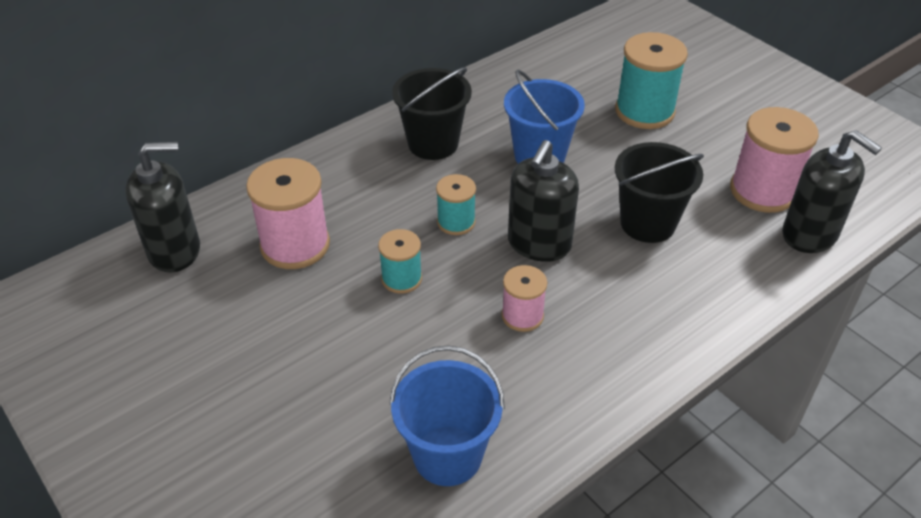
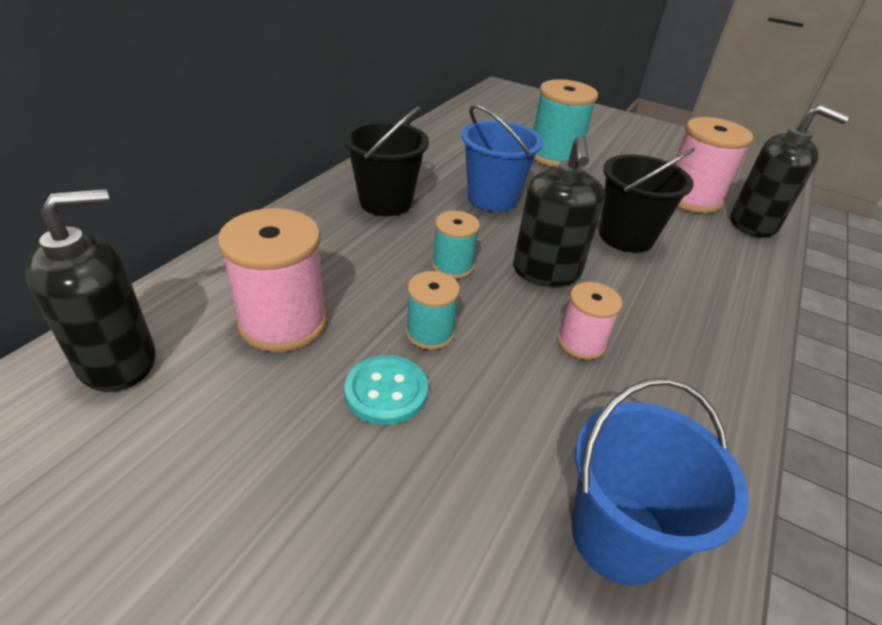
camera: 25 degrees left, 5 degrees down
none -> turquoise button [344,355,428,425]

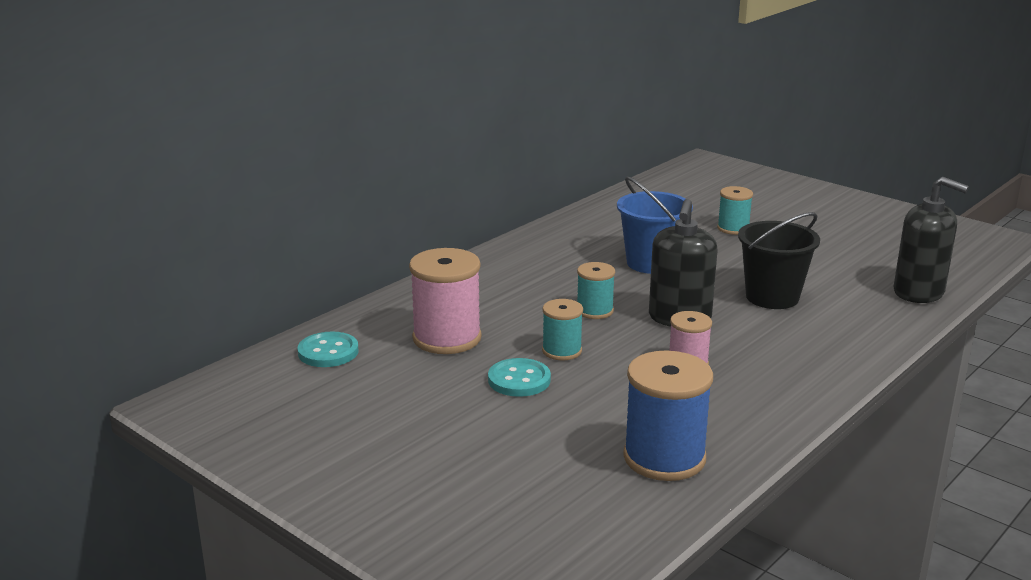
camera: 15 degrees right, 15 degrees down
black soap dispenser [25,189,156,392] -> turquoise button [298,331,358,367]
black bucket [343,107,429,216] -> none
turquoise spool [534,79,598,167] -> turquoise spool [717,186,753,235], size x0.57
blue bucket [572,378,749,585] -> blue spool [623,351,713,481]
pink spool [674,117,753,213] -> none

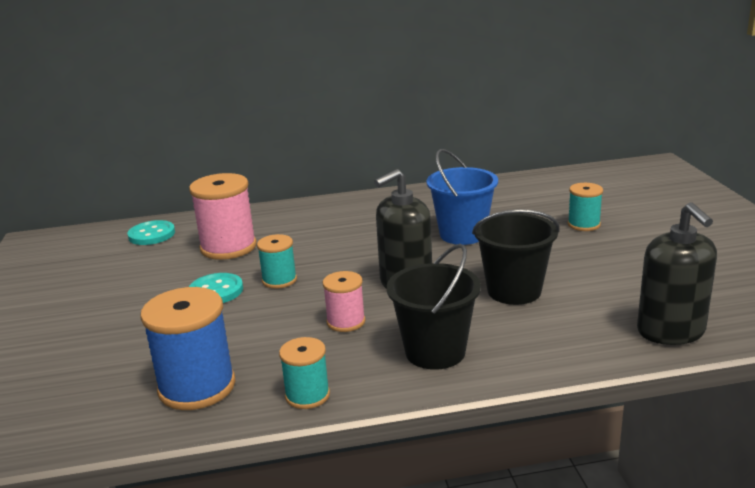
camera: 40 degrees right, 0 degrees up
turquoise spool [577,262,615,319] -> turquoise spool moved to [279,337,330,409]
none -> black bucket [386,244,481,370]

